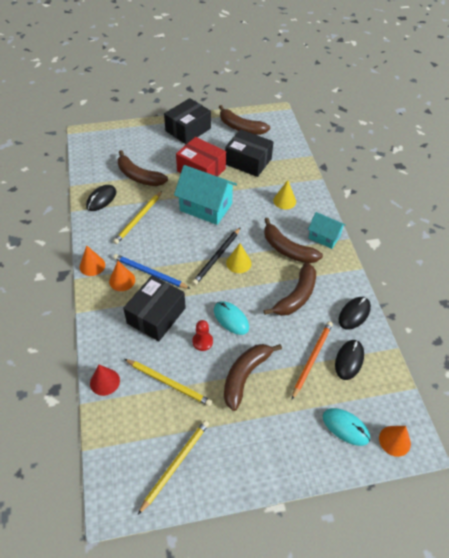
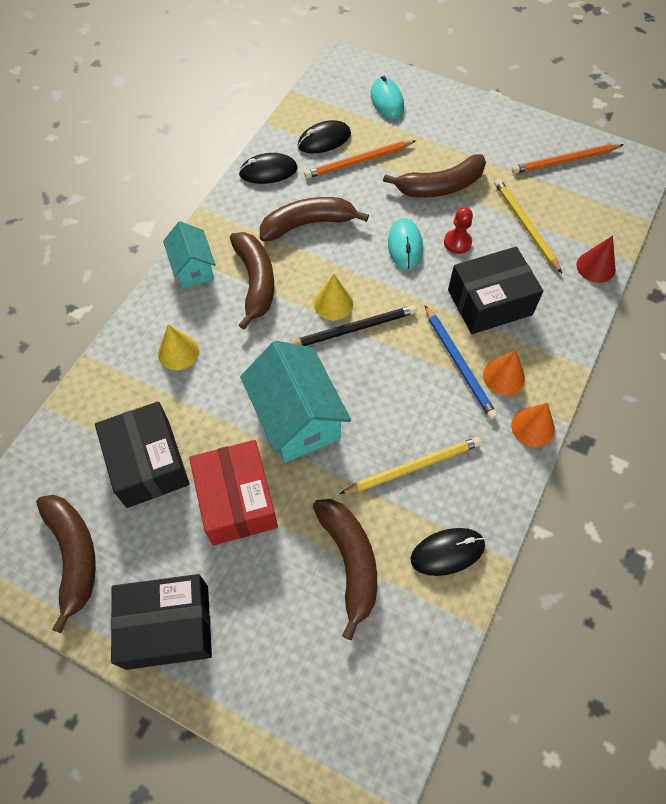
camera: 140 degrees left, 10 degrees up
yellow pencil [138,420,209,515] -> orange pencil [512,144,624,174]
orange cone [379,426,411,457] -> none

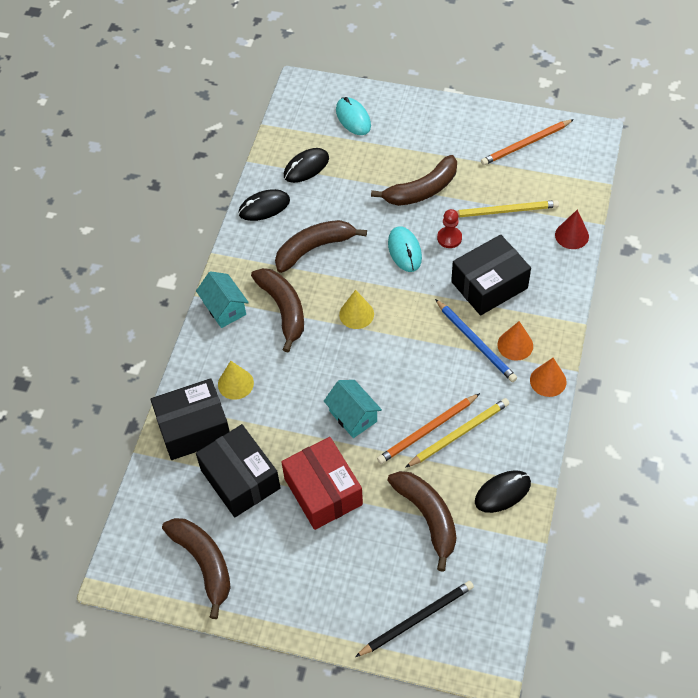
camera: 10 degrees left, 5 degrees down
black box [111,574,212,670] -> black box moved to [150,378,230,460]
turquoise house [240,341,351,463] -> turquoise house [324,380,382,438], size x0.59
black pencil [291,305,416,346] -> black pencil moved to [355,581,474,657]
orange pencil [304,140,416,179] -> orange pencil moved to [377,393,480,464]
yellow pencil [494,179,562,273] -> yellow pencil turned 120 degrees clockwise [456,200,559,217]

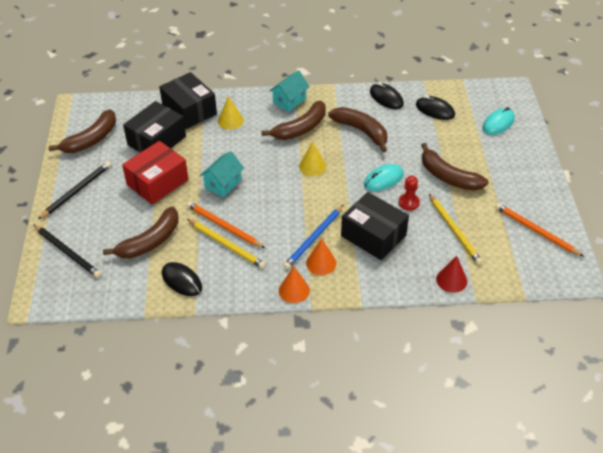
camera: 70 degrees right, 10 degrees down
none -> black pencil [38,162,111,219]

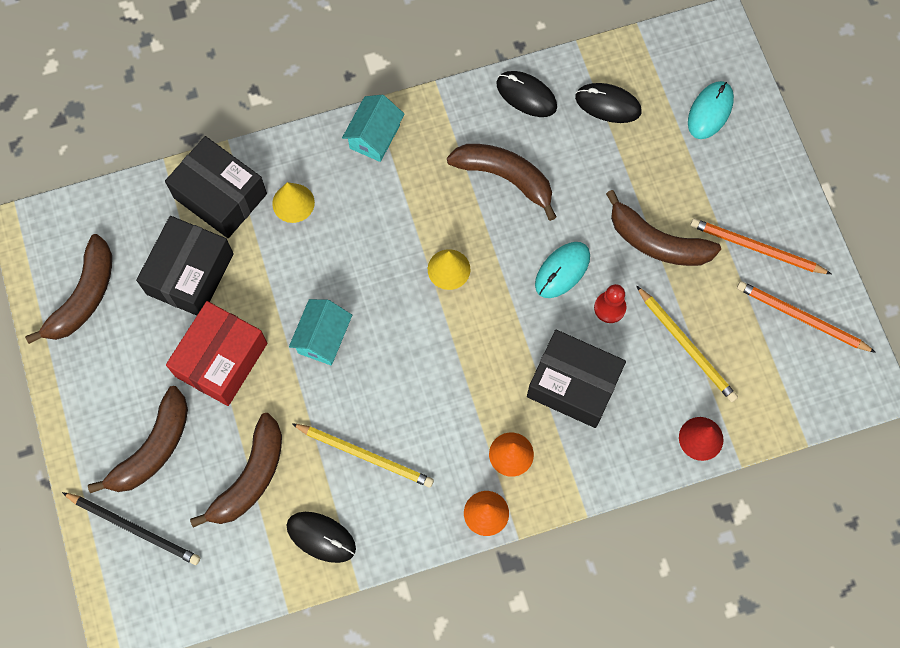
camera: 15 degrees left, 25 degrees up
black pencil [38,162,111,219] -> none
orange pencil [187,201,265,248] -> orange pencil moved to [690,218,831,274]
brown banana [262,100,326,140] -> brown banana moved to [88,386,188,493]
blue pencil [283,204,344,269] -> none

